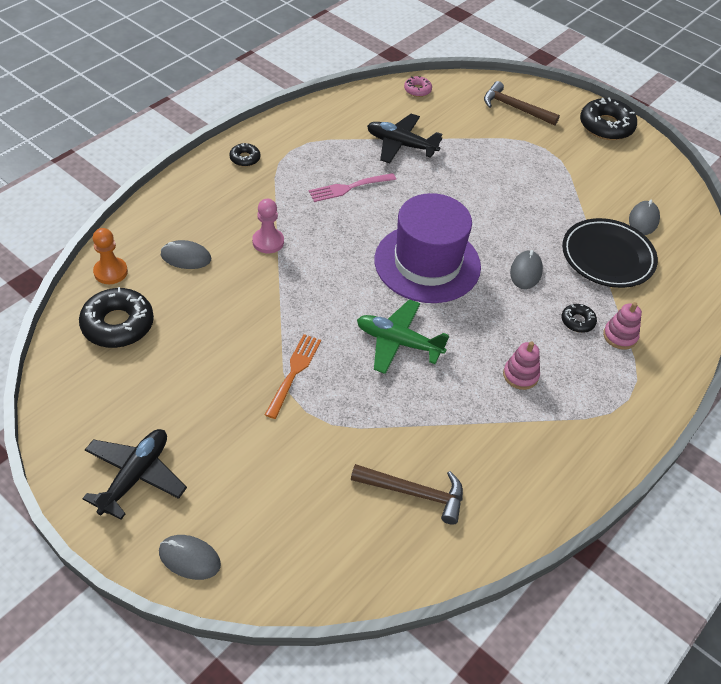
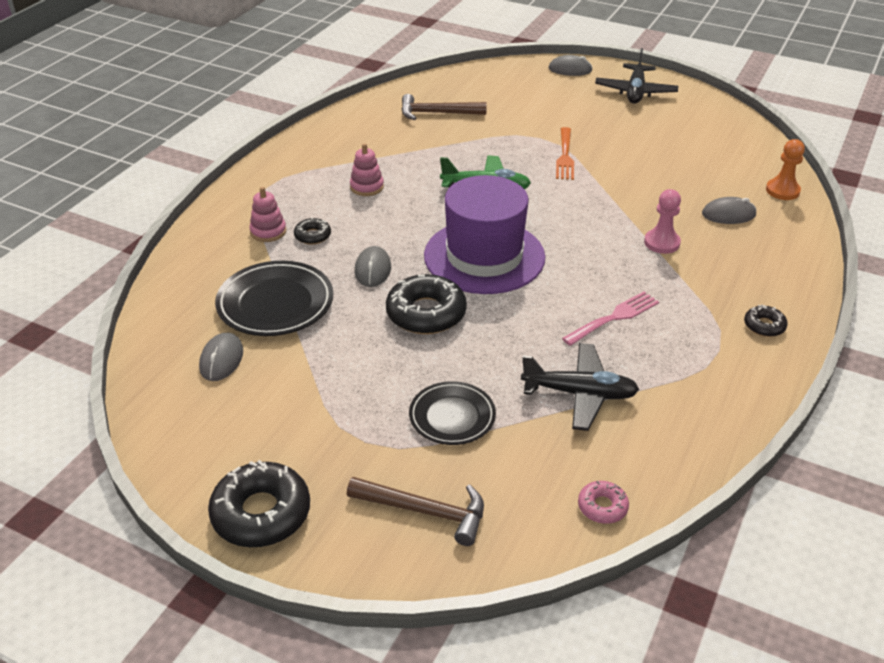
camera: 170 degrees right, 10 degrees down
black donut [79,287,154,348] -> black donut moved to [386,274,467,334]
none -> black plate [409,381,496,445]

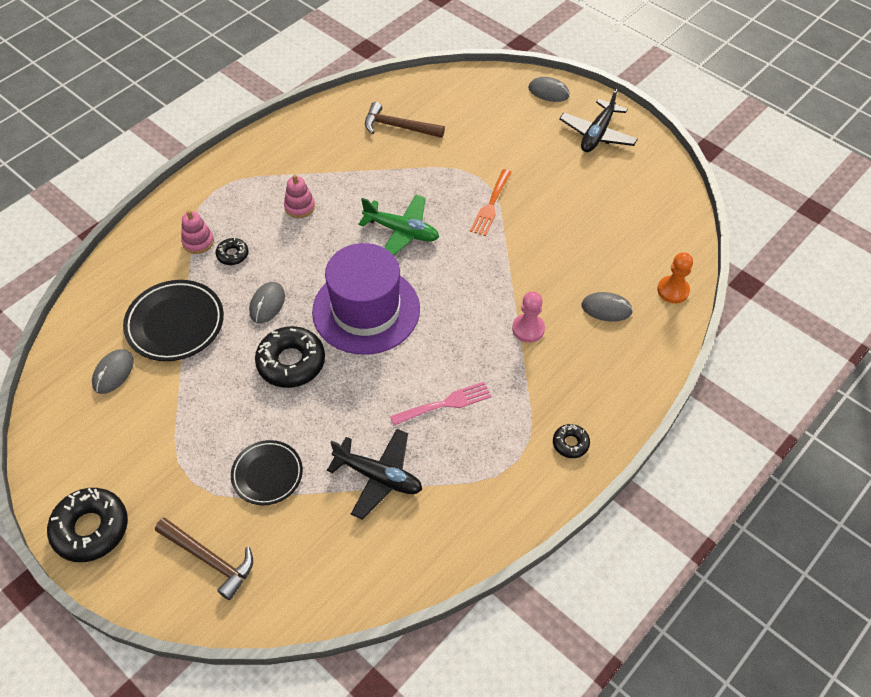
camera: 15 degrees right, 15 degrees up
pink donut [578,481,629,524] -> none

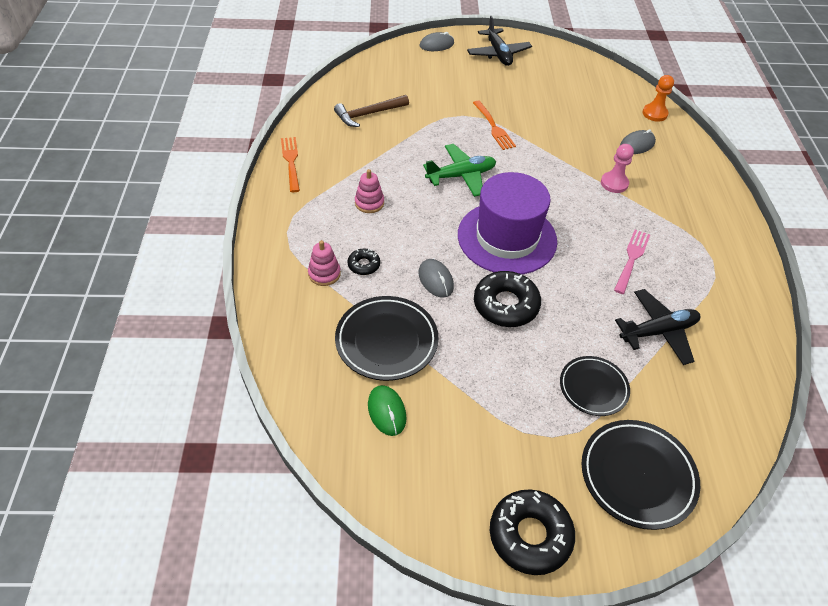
camera: 45 degrees left, 5 degrees down
grey mouse [92,349,134,394] -> green mouse [368,385,407,436]
brown hammer [155,518,253,600] -> black plate [582,420,700,530]
black donut [553,424,590,458] -> none
none -> orange fork [281,137,300,192]

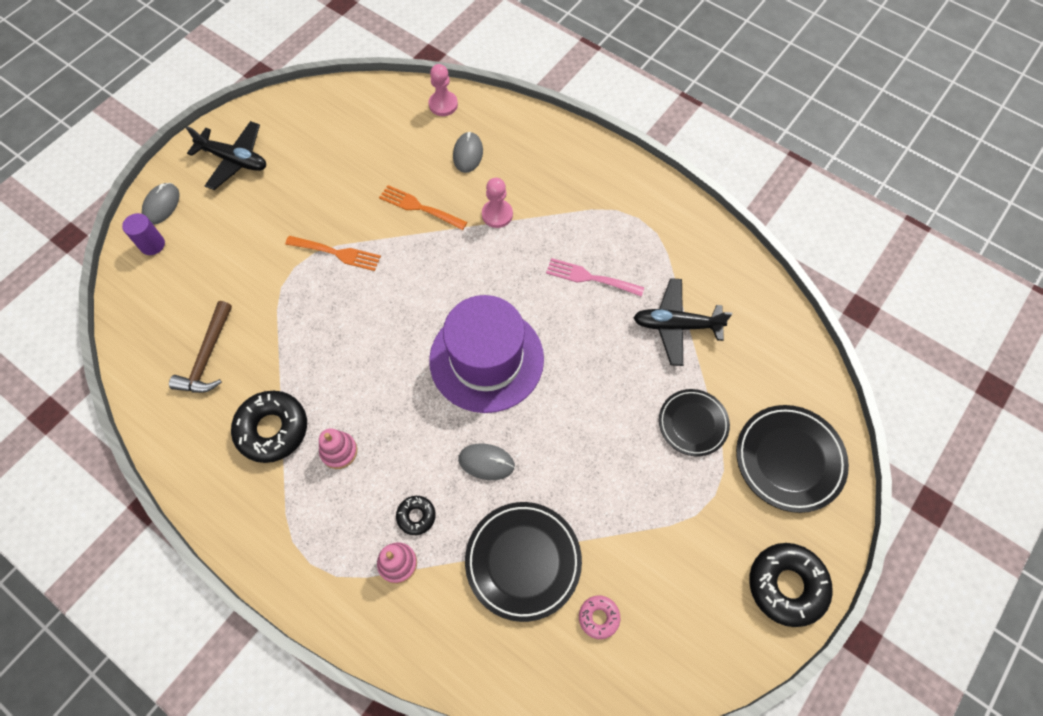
camera: 50 degrees left, 15 degrees up
orange fork [281,137,300,192] -> orange fork moved to [379,185,467,230]
green mouse [368,385,407,436] -> pink donut [579,595,620,639]
green plane [423,144,496,197] -> none
black donut [474,271,541,327] -> black donut moved to [231,391,307,463]
pink fork [614,230,650,294] -> pink fork turned 45 degrees counterclockwise [546,258,644,297]
black plane [615,289,701,365] -> black plane turned 105 degrees counterclockwise [633,278,732,366]
orange pawn [642,75,674,122] -> pink pawn [429,64,458,116]
none -> purple cylinder [122,213,165,255]

